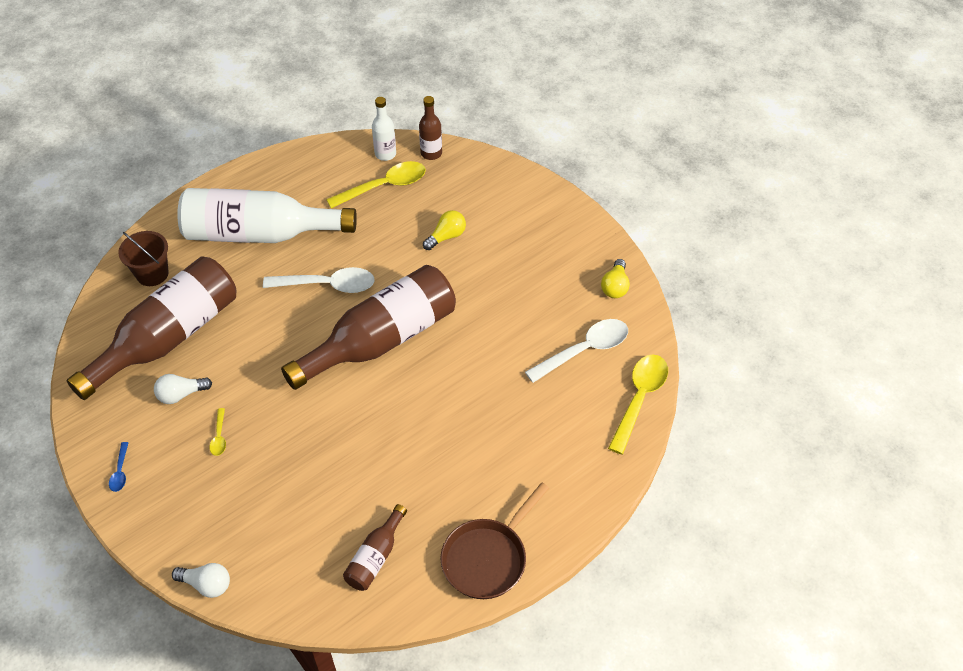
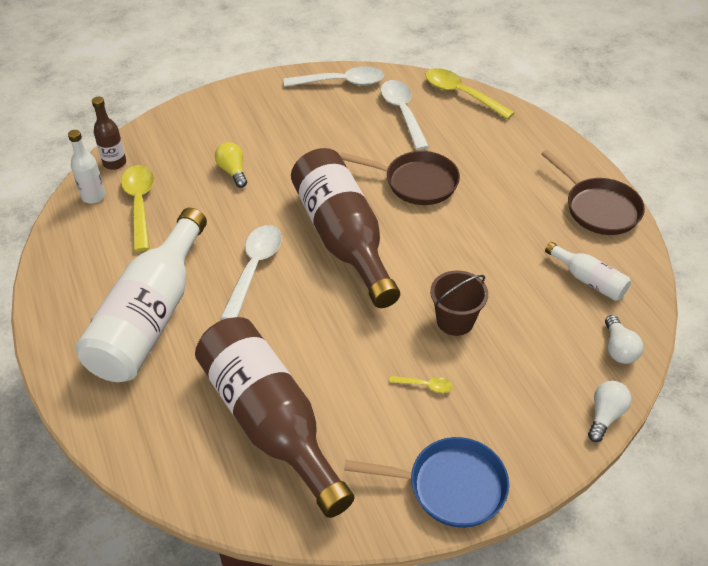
camera: 75 degrees left, 5 degrees down
blue spoon [109,442,129,492] -> blue pan [344,437,509,528]
brown bucket [118,231,169,286] -> brown bucket moved to [430,270,488,336]
white light bulb [154,374,212,404] -> white light bulb moved to [605,315,643,364]
brown bottle [343,504,407,591] -> white bottle [545,242,631,301]
yellow light bulb [601,259,630,298] -> white spoon [284,66,384,87]
none -> brown pan [340,151,460,205]

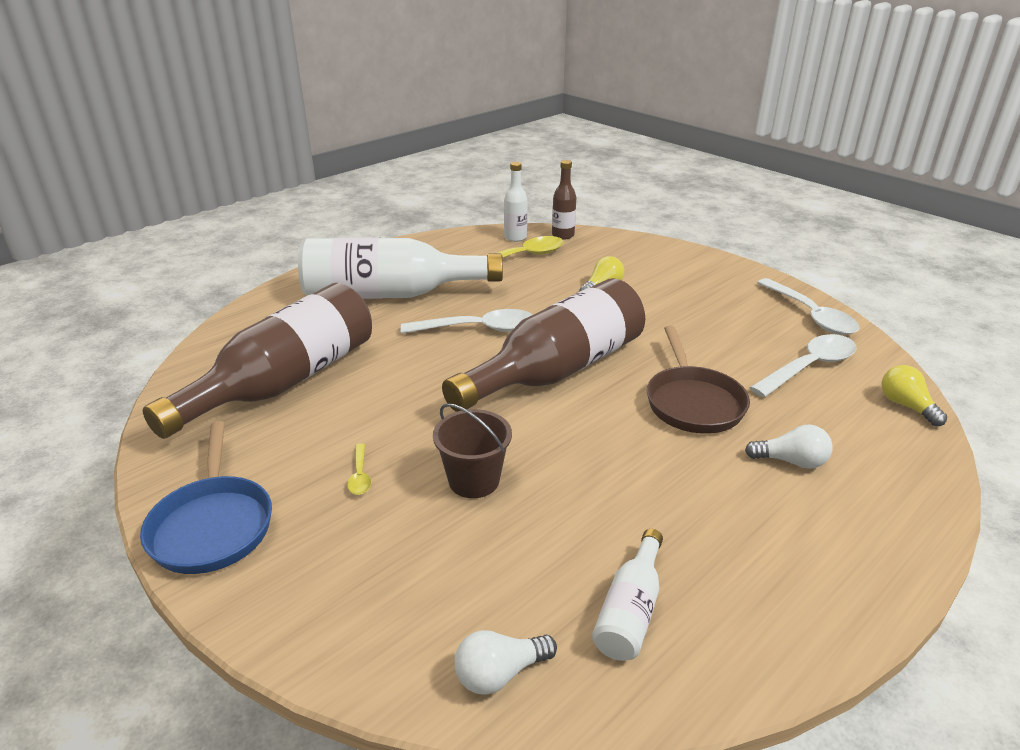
camera: 70 degrees right, 15 degrees down
yellow spoon [425,68,515,120] -> yellow light bulb [881,365,947,426]
brown pan [541,150,645,235] -> none
white light bulb [588,381,631,442] -> white light bulb moved to [745,425,832,469]

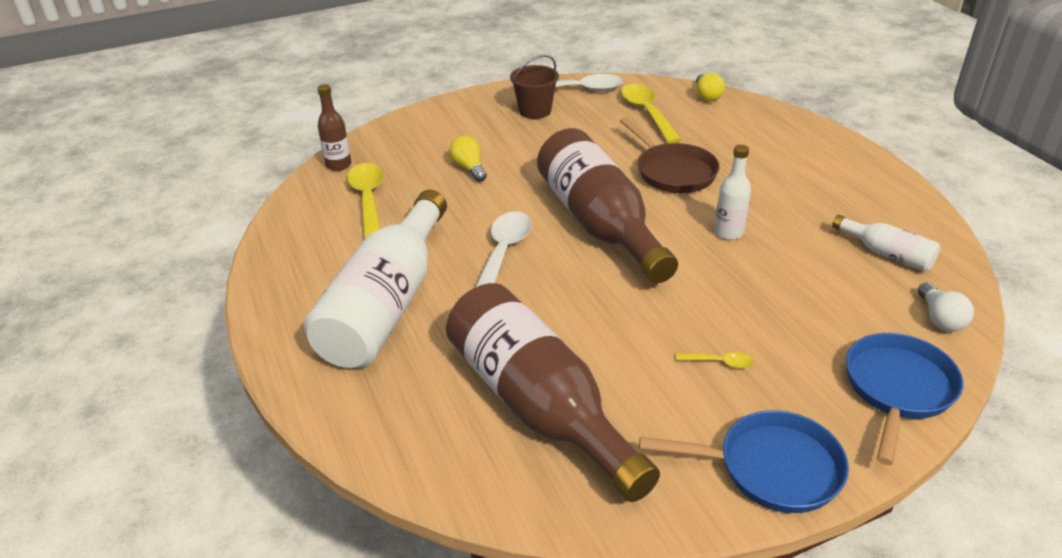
camera: 70 degrees left, 5 degrees up
brown bucket [433,403,512,498] -> brown bucket moved to [510,55,559,119]
white bottle [504,162,528,242] -> white bottle moved to [714,145,751,240]
brown pan [647,326,750,434] -> brown pan turned 45 degrees clockwise [620,117,720,193]
white light bulb [745,425,832,469] -> none
white spoon [749,334,856,397] -> yellow spoon [621,84,681,143]
yellow light bulb [881,365,947,426] -> yellow light bulb turned 90 degrees counterclockwise [696,73,725,102]
none -> blue pan [846,333,963,465]

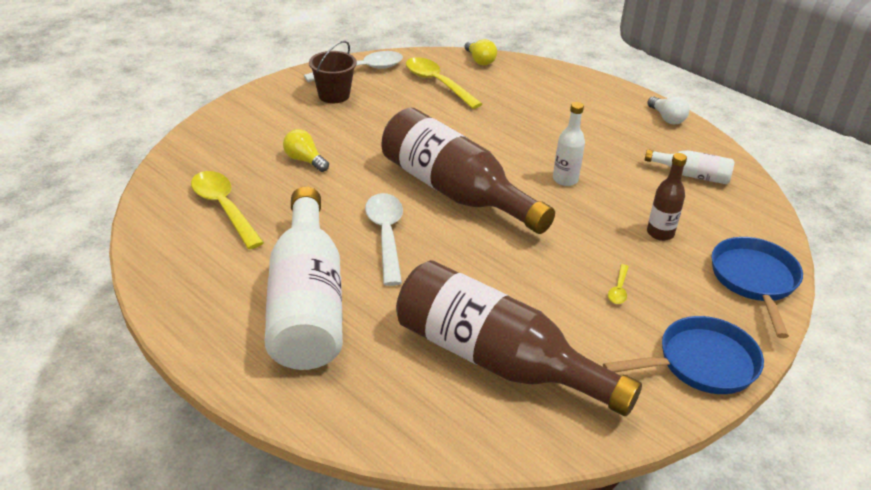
camera: 25 degrees left, 0 degrees up
brown bottle [317,84,351,171] -> brown bottle moved to [647,153,687,241]
brown pan [620,117,720,193] -> none
yellow spoon [676,352,754,368] -> yellow spoon turned 120 degrees clockwise [608,264,629,304]
white light bulb [918,282,974,332] -> white light bulb moved to [647,96,690,124]

